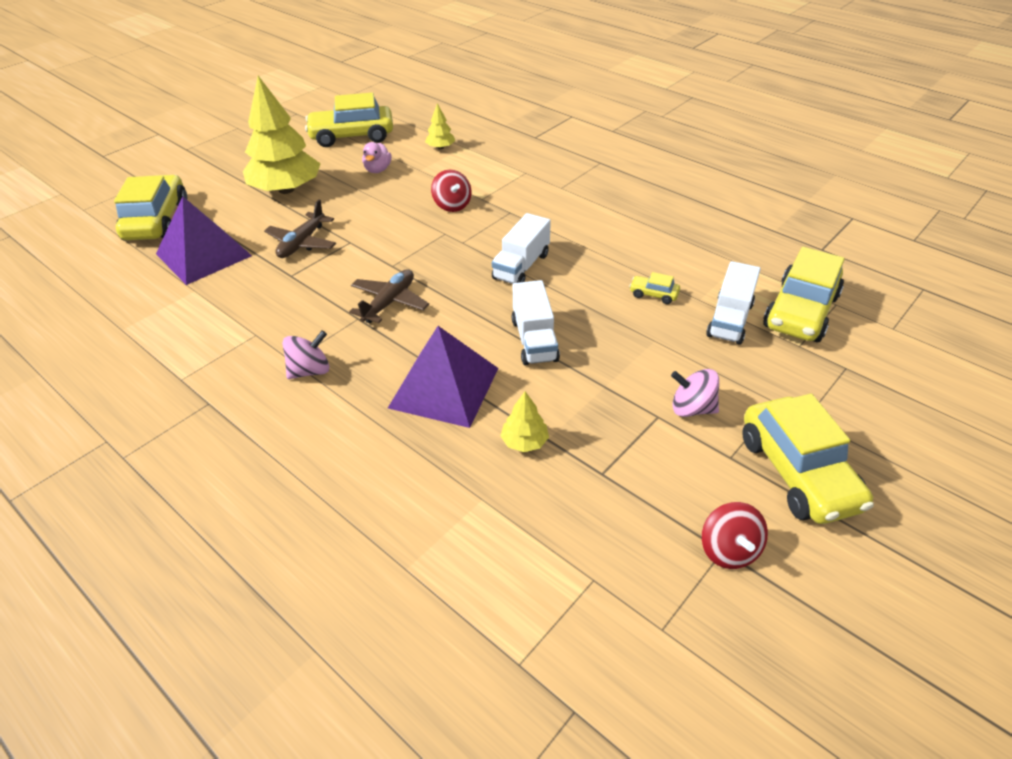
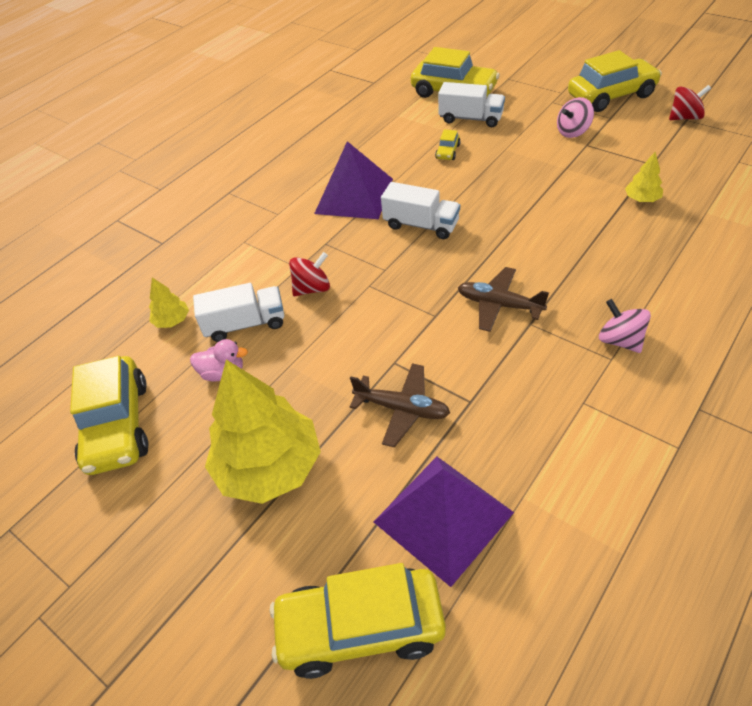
camera: 90 degrees left, 5 degrees up
purple pyramid [388,326,498,428] -> purple pyramid moved to [314,141,393,219]
white truck [512,280,560,365] -> white truck moved to [193,283,284,342]
pink spinning top [671,369,719,417] -> pink spinning top turned 45 degrees clockwise [557,97,594,138]

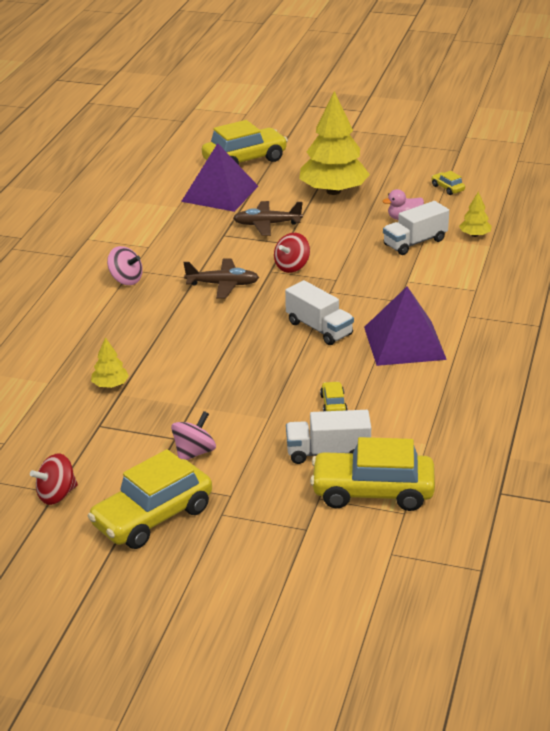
camera: 155 degrees right, 15 degrees down
yellow car [70,356,149,475] -> yellow car [432,171,465,195], size x0.43
red spinning top [289,252,330,296] -> red spinning top moved to [274,233,310,273]
white truck [381,182,460,239] -> white truck turned 135 degrees counterclockwise [285,280,354,345]

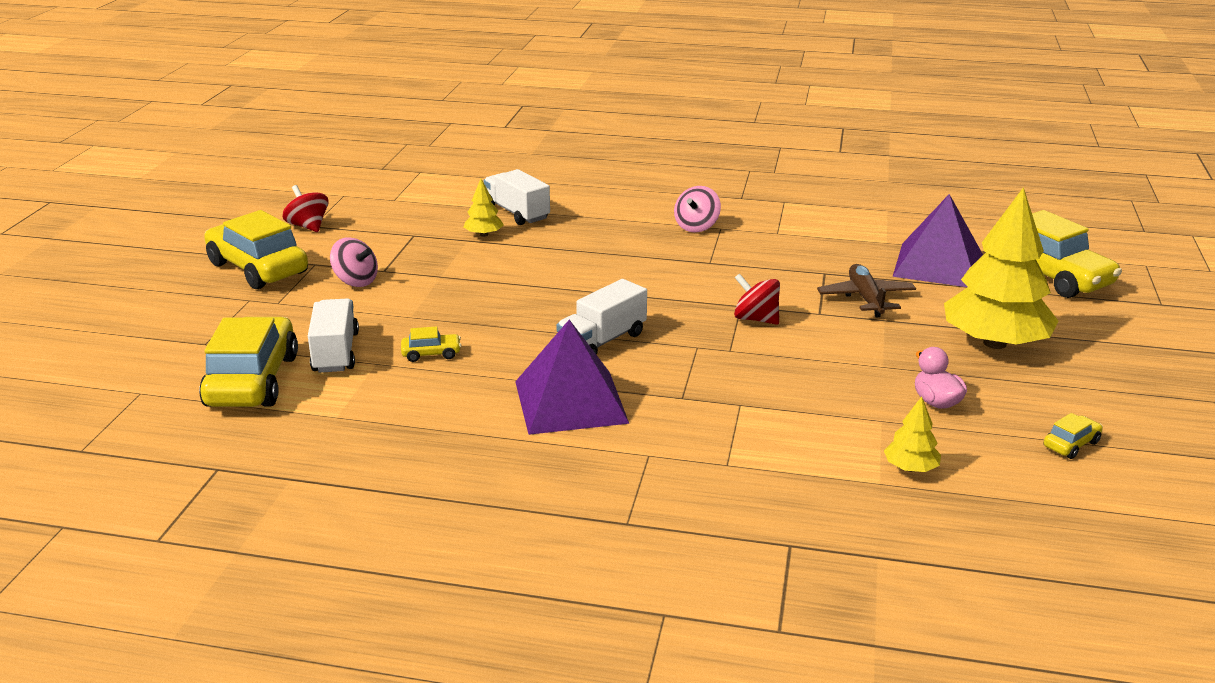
camera: 85 degrees right, 5 degrees down
brown plane [183,259,259,299] -> none
white truck [383,201,449,255] -> white truck moved to [483,169,550,225]

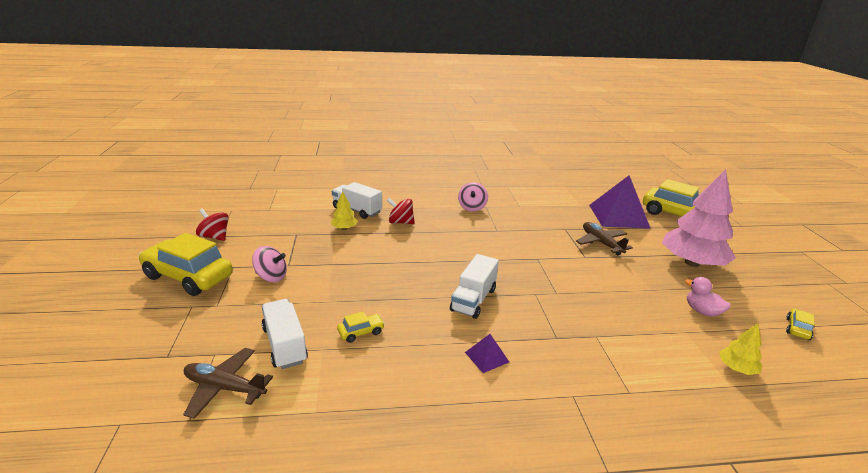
camera: 20 degrees left, 0 degrees up
yellow car [199,317,298,407] -> brown plane [183,348,273,419]
purple pyramid [515,320,629,435] -> purple pyramid [465,334,509,373], size x0.44
red spinning top [734,273,780,325] -> red spinning top moved to [387,198,415,224]
yellow tree [944,187,1059,349] -> pink tree [662,169,736,267]

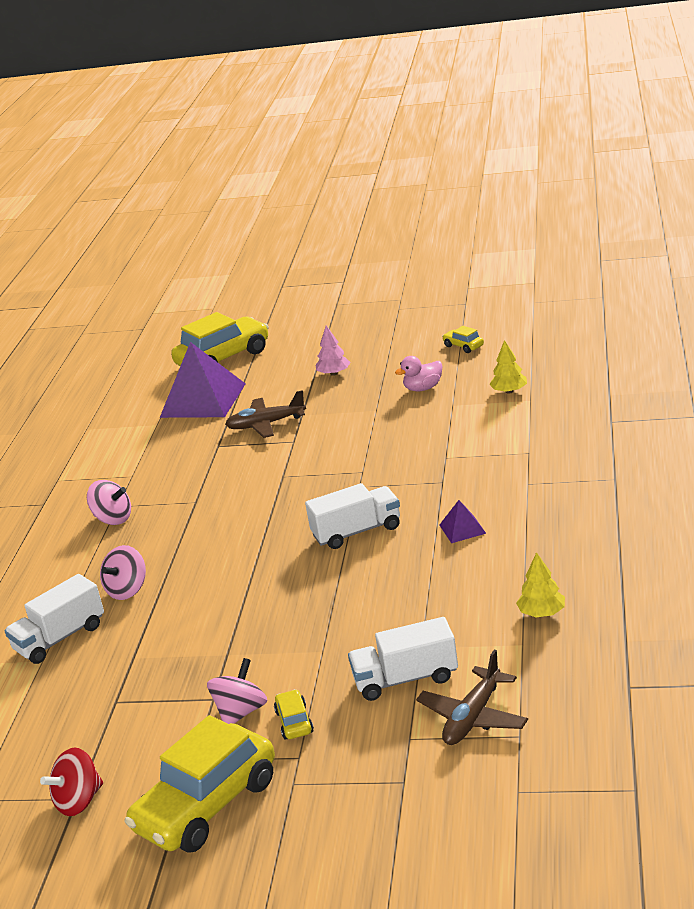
camera: 70 degrees left, 0 degrees up
yellow tree [331,191,358,230] -> yellow tree moved to [516,552,565,617]
yellow car [337,311,385,343] -> yellow car moved to [274,689,314,740]
red spinning top [387,198,415,224] -> pink spinning top [100,545,146,600]
white truck [450,254,499,319] -> white truck turned 60 degrees counterclockwise [305,483,400,549]
pink tree [662,169,736,267] -> pink tree [316,326,350,376], size x0.43

